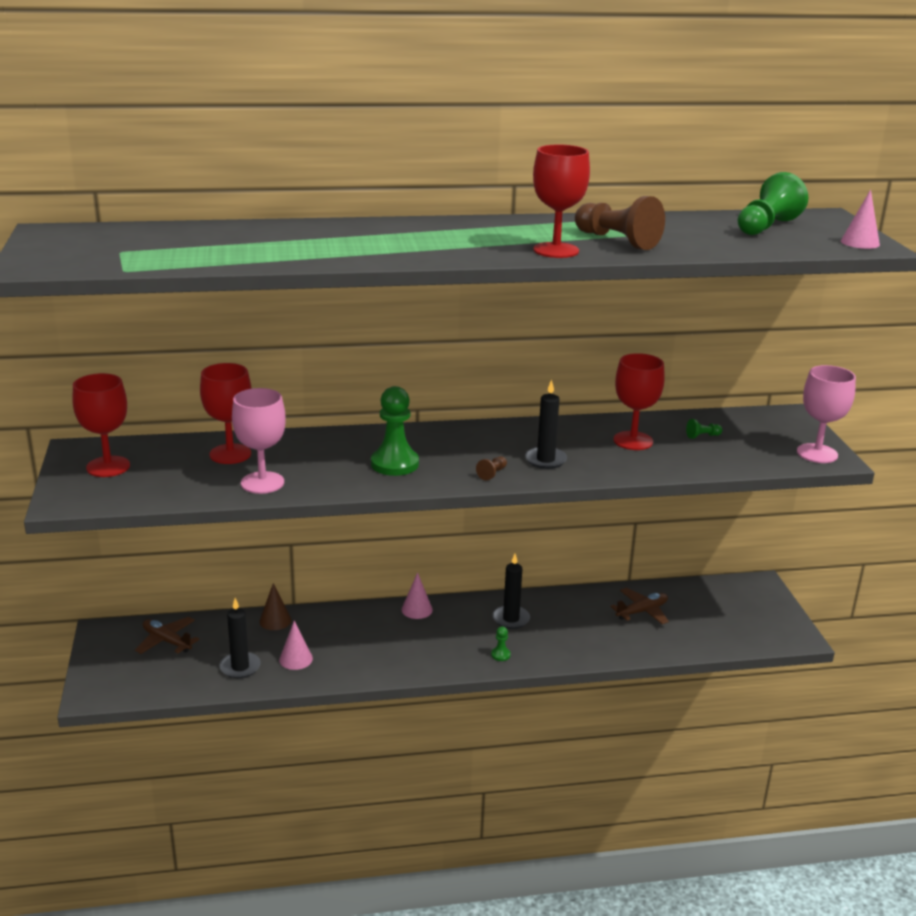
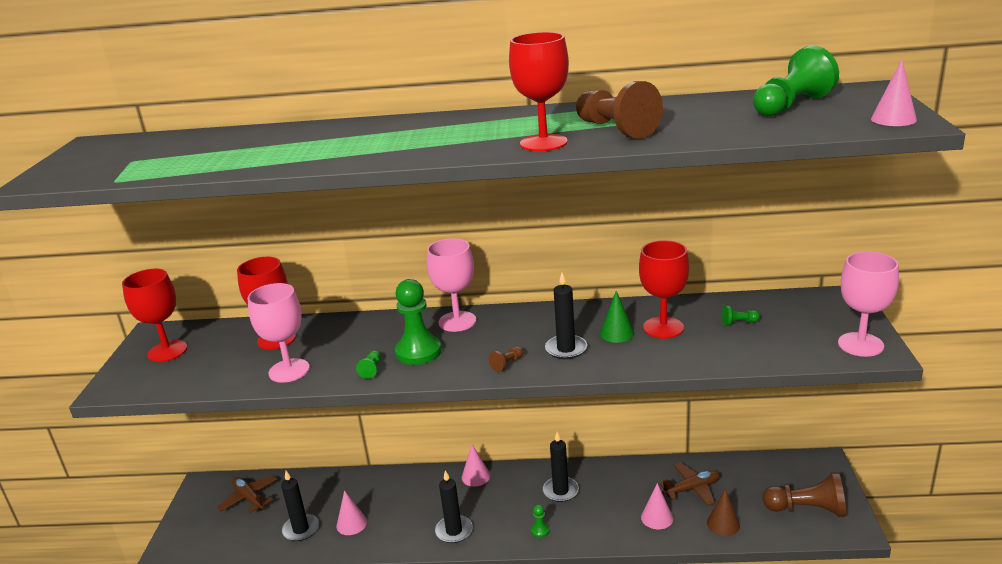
camera: 15 degrees right, 0 degrees up
brown cone [259,583,291,630] -> brown cone moved to [707,489,740,536]
none -> green pawn [356,350,381,379]
none -> pink goblet [427,238,476,332]
none -> black candle [435,470,473,543]
none -> green cone [600,291,634,343]
none -> pink cone [641,483,673,529]
none -> brown pawn [762,472,846,517]

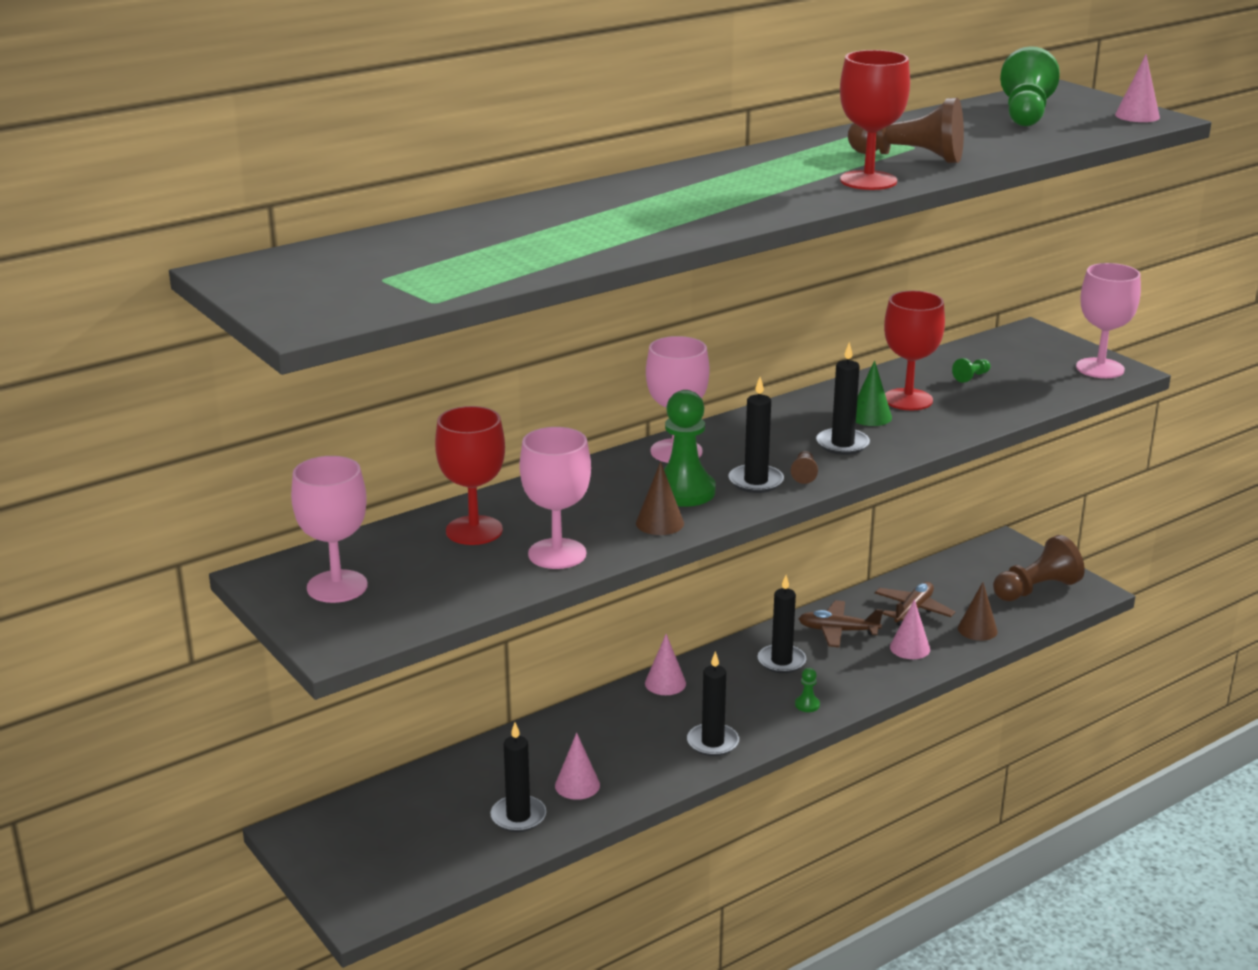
camera: 40 degrees left, 0 degrees up
red goblet [122,269,187,362] -> pink goblet [291,456,368,603]
brown plane [217,476,277,513] -> brown plane moved to [798,600,883,647]
green pawn [356,350,381,379] -> brown cone [636,462,684,535]
none -> black candle [728,377,784,493]

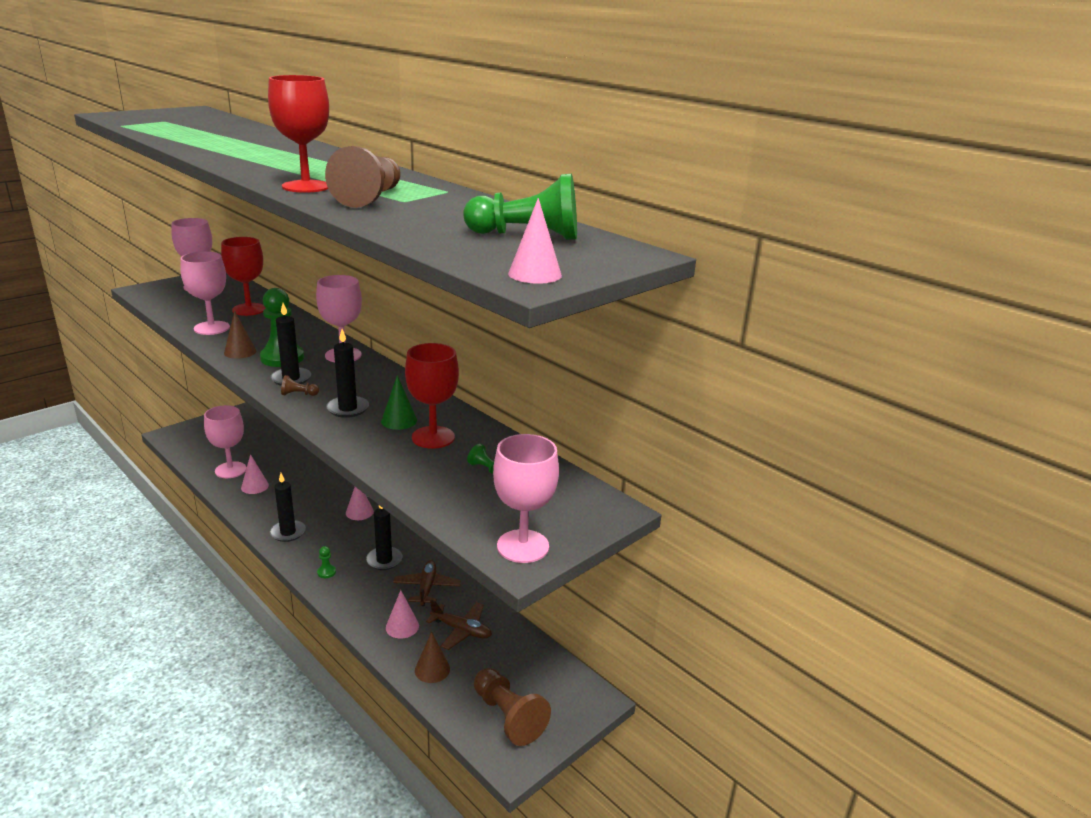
camera: 80 degrees right, 0 degrees up
black candle [490,722,546,832] -> pink goblet [204,405,247,478]

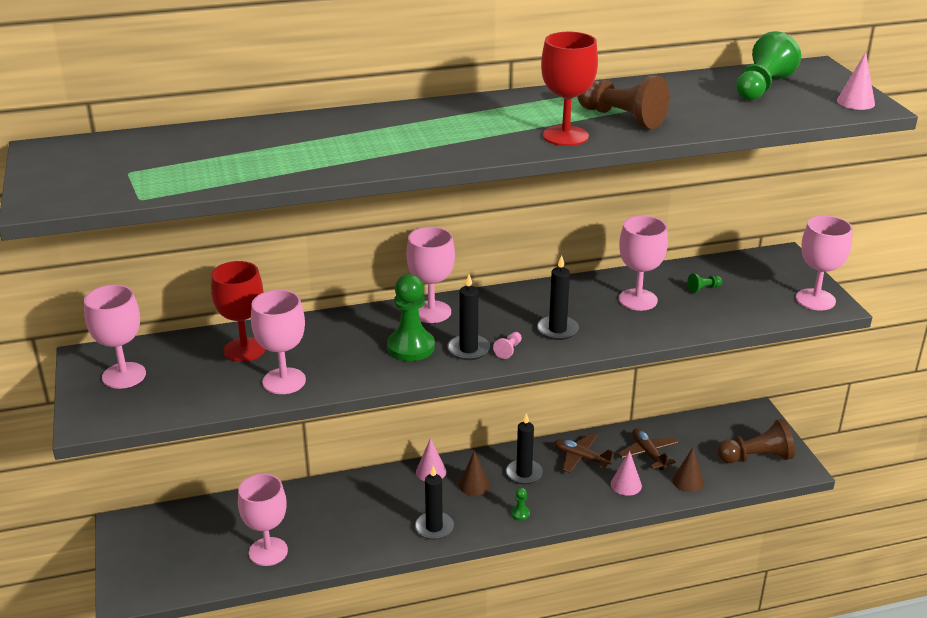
camera: 60 degrees left, 5 degrees up
brown cone [224,311,256,359] -> brown cone moved to [459,451,490,496]
pink cone [241,454,269,494] -> none
brown pawn [281,375,319,396] -> pink pawn [493,332,522,359]
green cone [381,375,417,430] -> none
red goblet [405,343,459,449] -> pink goblet [619,216,668,311]
brown plane [426,600,492,650] -> brown plane turned 75 degrees counterclockwise [618,428,679,470]

